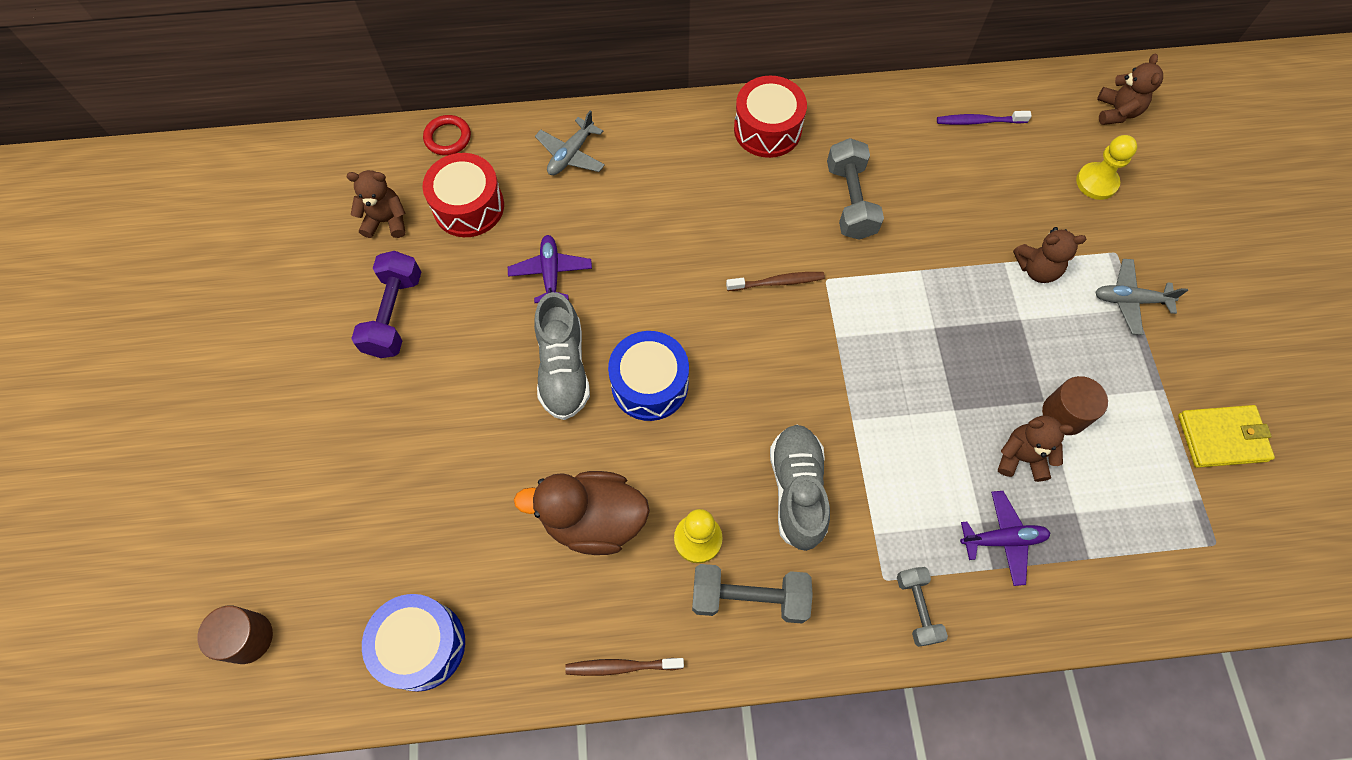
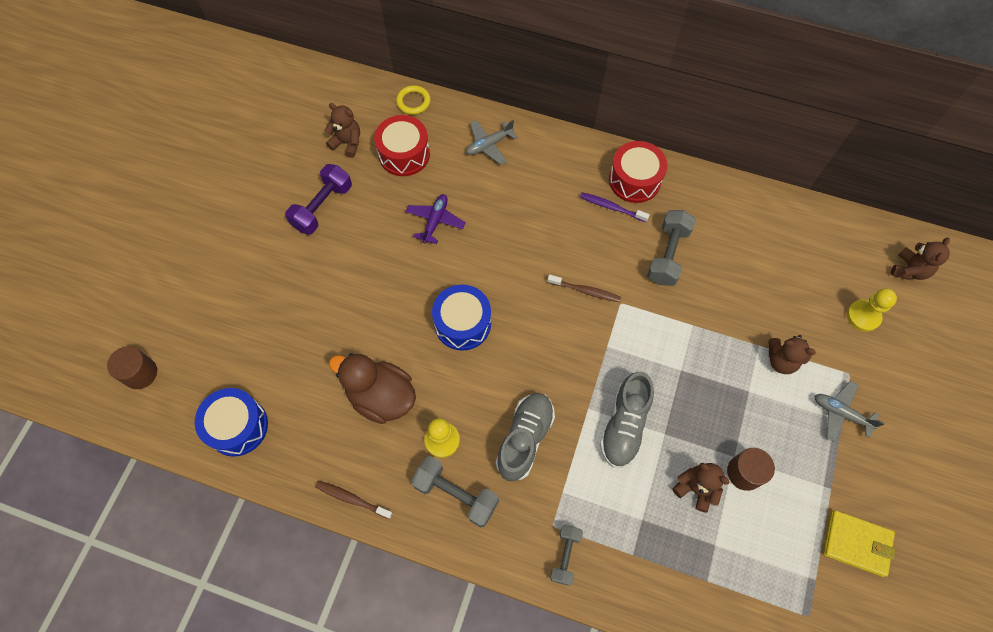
camera: 25 degrees right, 0 degrees up
red ring [423,115,471,156] -> yellow ring [396,85,431,115]
grey shoe [534,292,590,420] -> grey shoe moved to [600,372,654,468]
purple toothbrush [937,111,1032,125] -> purple toothbrush moved to [580,192,650,222]
purple plane [960,491,1050,586] -> none

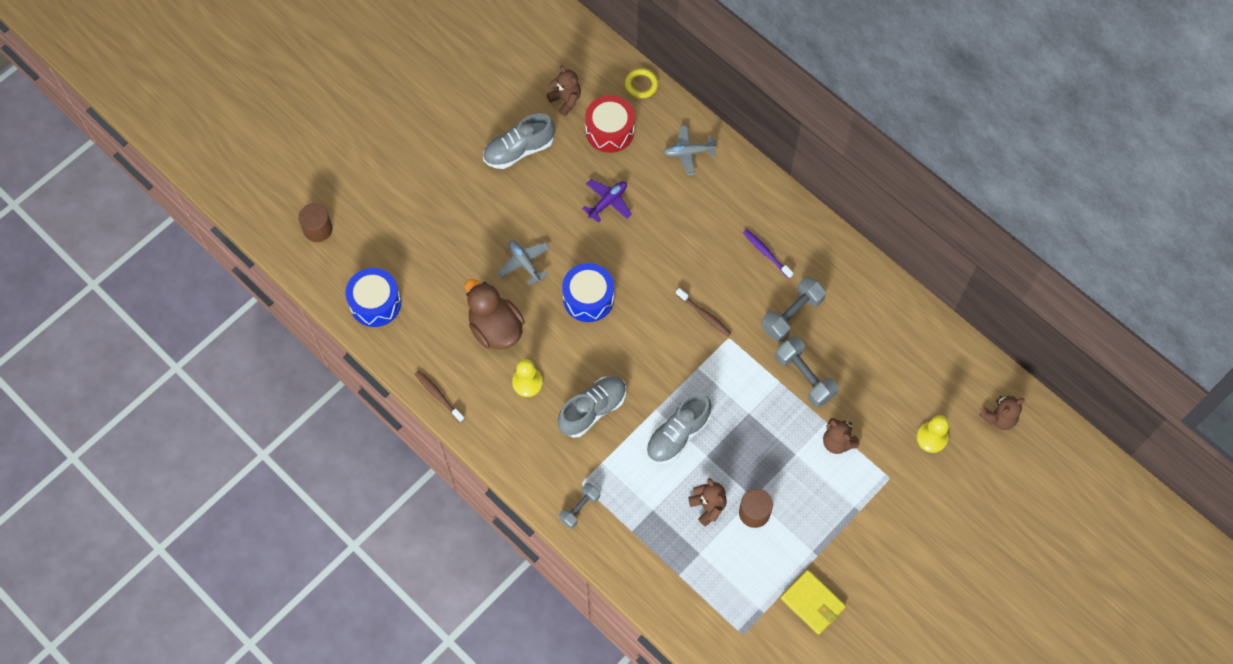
camera: 25 degrees right, 0 degrees up
purple dumbbell [285,164,352,235] -> grey shoe [483,113,555,169]
grey dumbbell [411,456,499,527] -> grey dumbbell moved to [775,337,838,407]
red drum [609,141,667,203] -> none
grey plane [815,381,885,442] -> grey plane moved to [498,240,550,286]

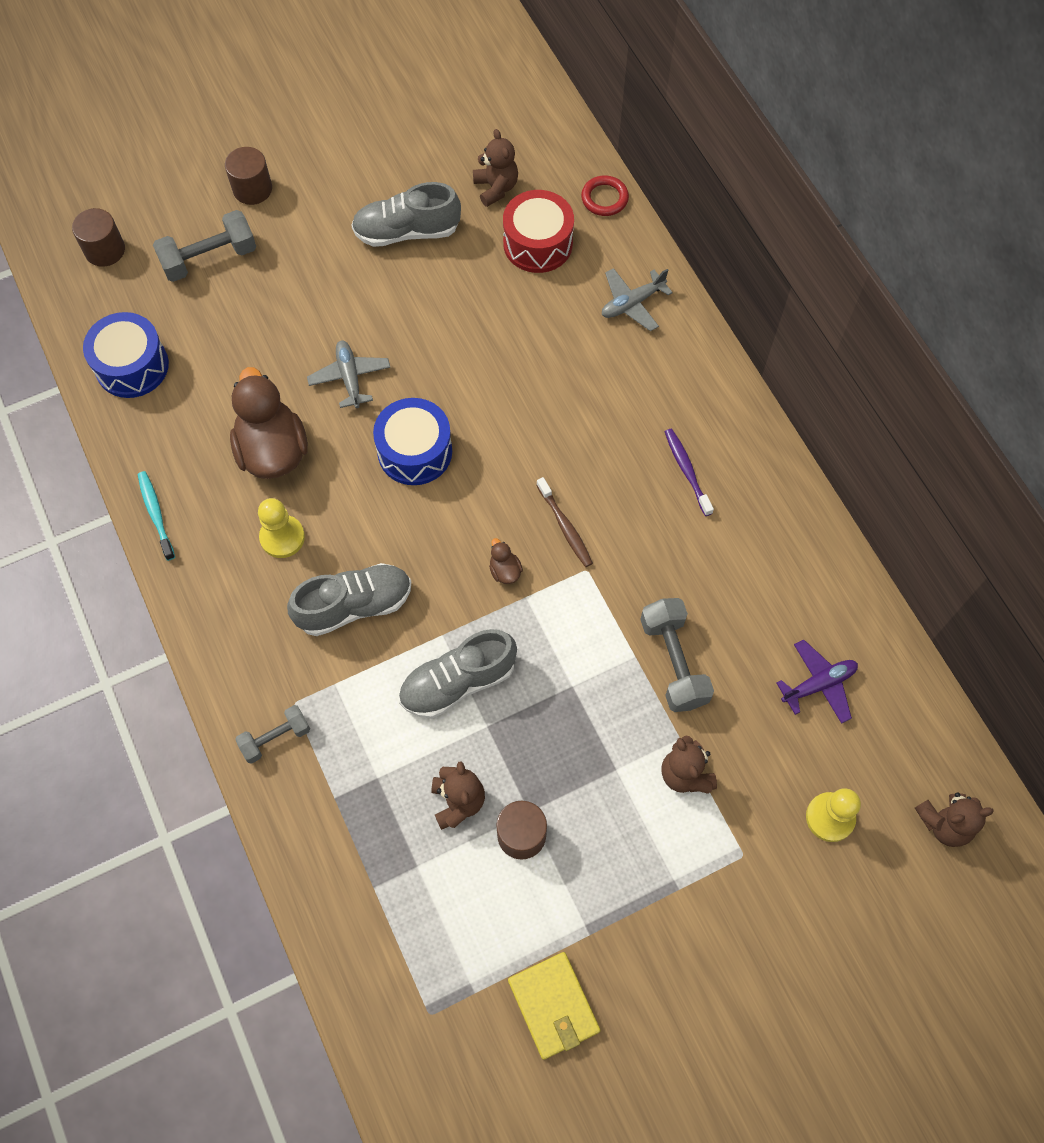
camera: 20 degrees right, 0 degrees up
brown toothbrush [415,370,464,423] -> turquoise toothbrush [138,471,175,561]
purple plane [582,179,632,223] -> purple plane moved to [776,640,858,724]
yellow ring [625,69,658,98] -> red ring [581,175,629,216]
grey plane [663,125,717,175] -> grey plane turned 45 degrees counterclockwise [602,268,673,331]
grey dumbbell [762,277,826,342] -> grey dumbbell moved to [153,210,256,282]
none -> brown cylinder [225,147,272,205]
none -> brown duck [489,538,523,584]

